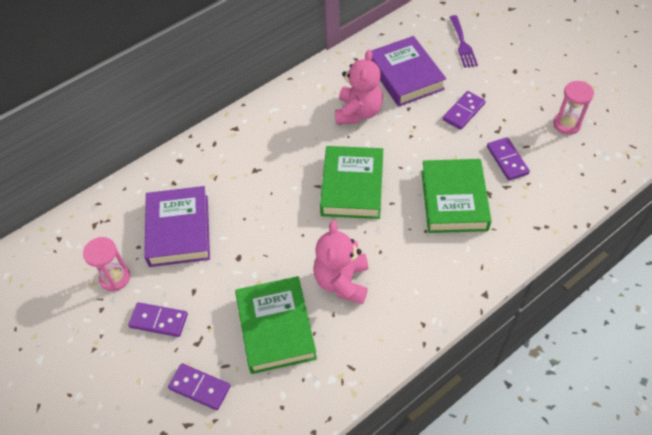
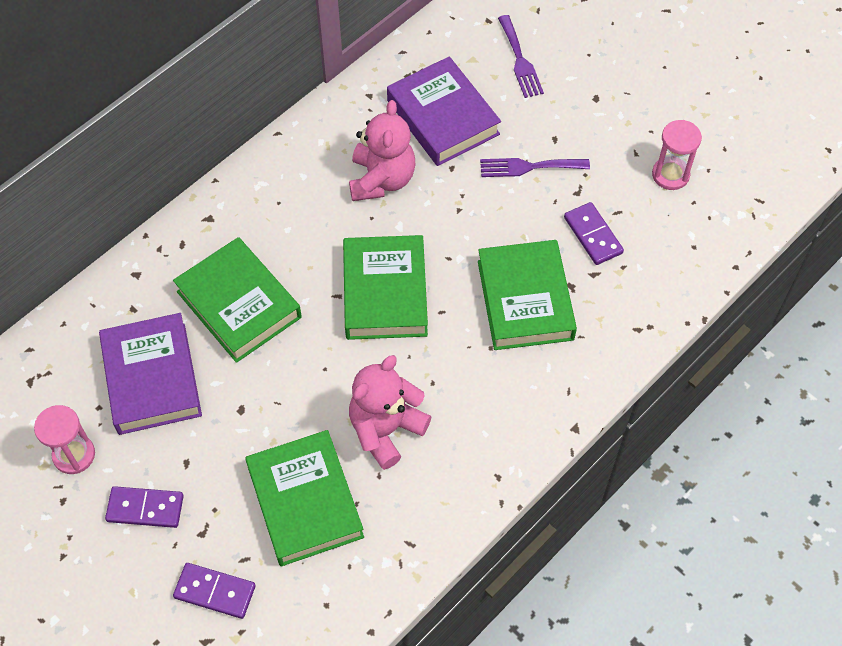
camera: 10 degrees left, 5 degrees up
pink teddy bear [313,221,368,304] -> pink teddy bear turned 45 degrees clockwise [349,355,431,470]
purple domino [443,91,486,130] -> purple fork [480,158,590,177]
none -> green book [173,237,302,363]

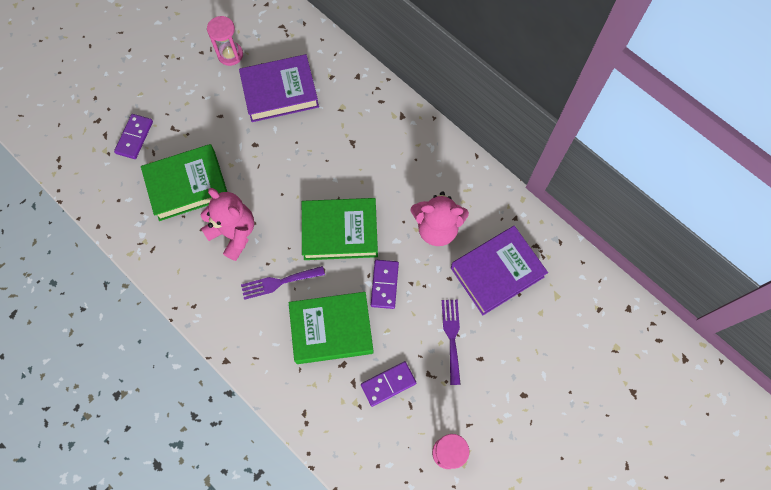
camera: 90 degrees right, 10 degrees up
purple domino [105,486,184,528] -> purple domino moved to [371,260,399,309]
green book [173,237,302,363] -> none
purple fork [498,15,544,98] -> purple fork moved to [241,266,325,300]

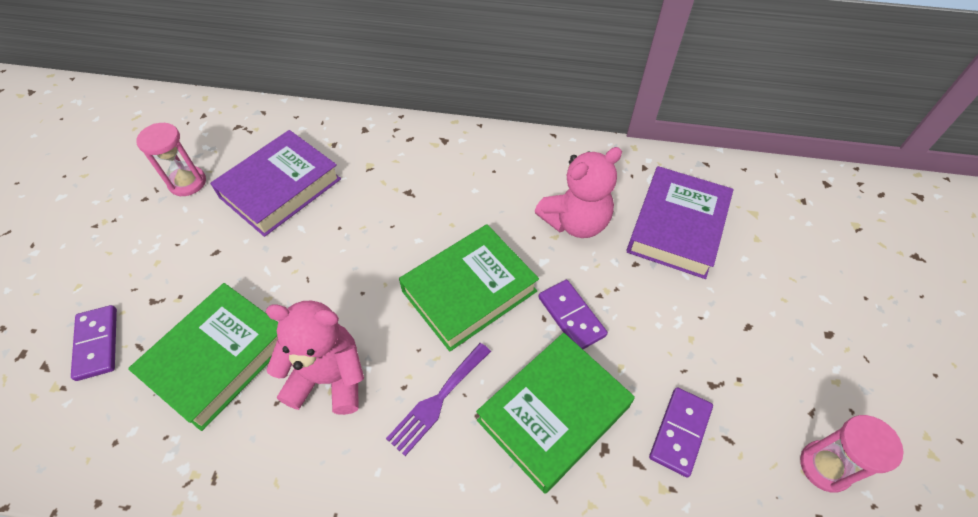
camera: 35 degrees left, 15 degrees down
purple fork [442,300,461,385] -> none

